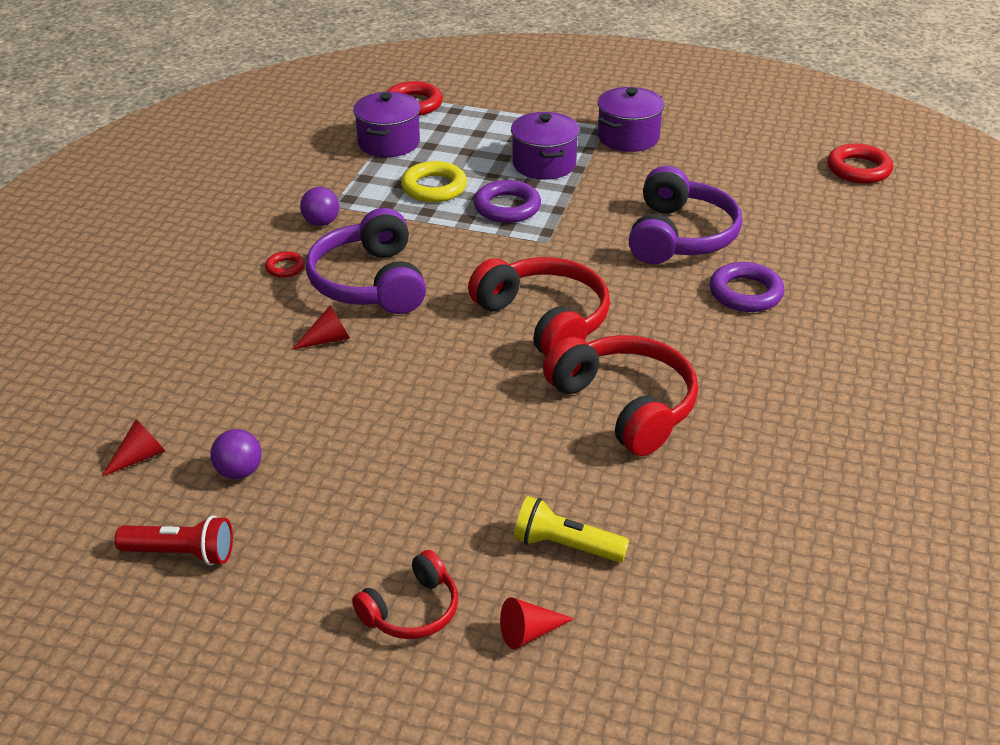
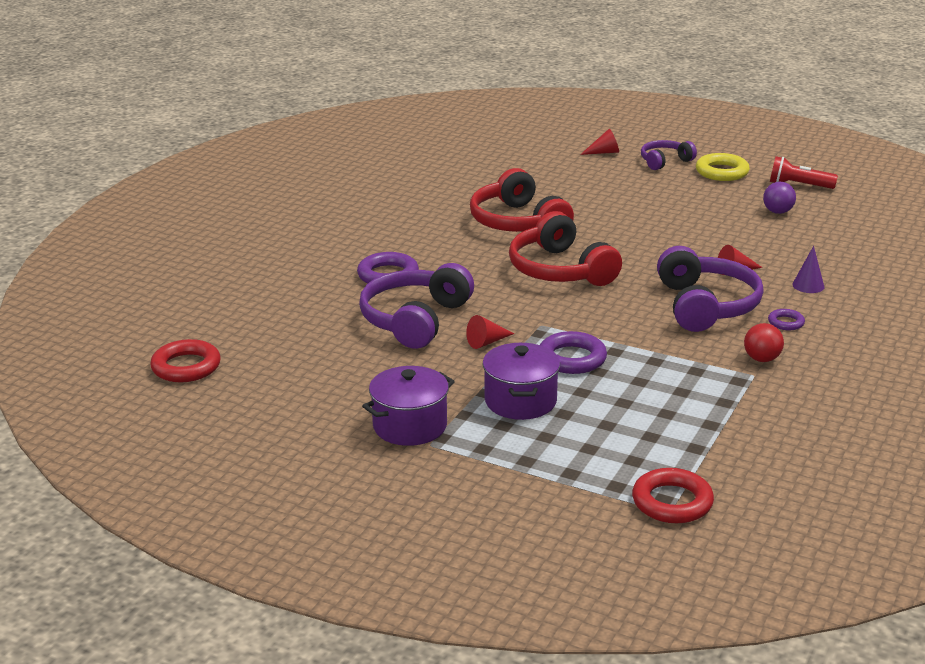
camera: 170 degrees left, 10 degrees down
red cone [101,419,166,477] -> red cone moved to [466,315,514,349]
red ring [265,251,305,278] -> purple ring [768,309,805,330]
purple ball [300,187,339,226] -> red ball [744,323,784,362]
red headphones [352,550,458,639] -> purple headphones [641,140,697,170]
purple pot [353,92,420,157] -> none
yellow ring [401,161,467,203] -> yellow ring moved to [696,153,750,181]
yellow flashlight [514,496,629,563] -> none
none -> purple cone [792,246,824,293]

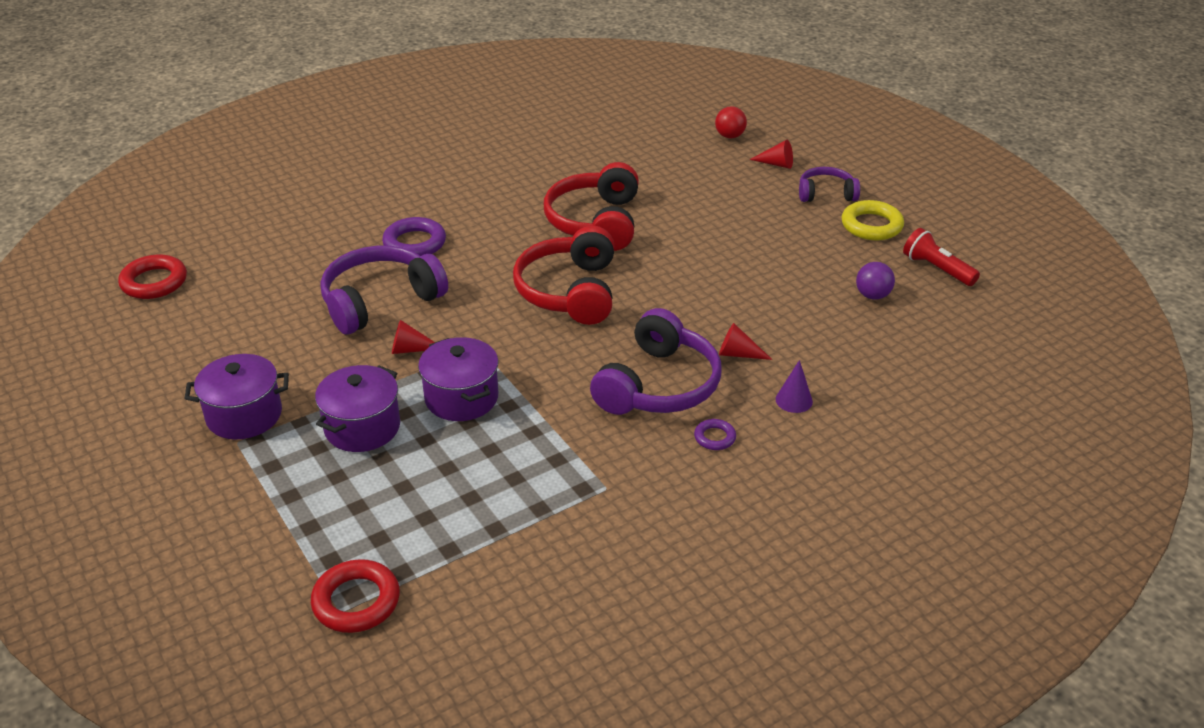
camera: 30 degrees right, 10 degrees up
purple ring [540,331,607,374] -> purple pot [418,337,499,421]
red ball [744,323,784,362] -> red ball moved to [715,106,747,139]

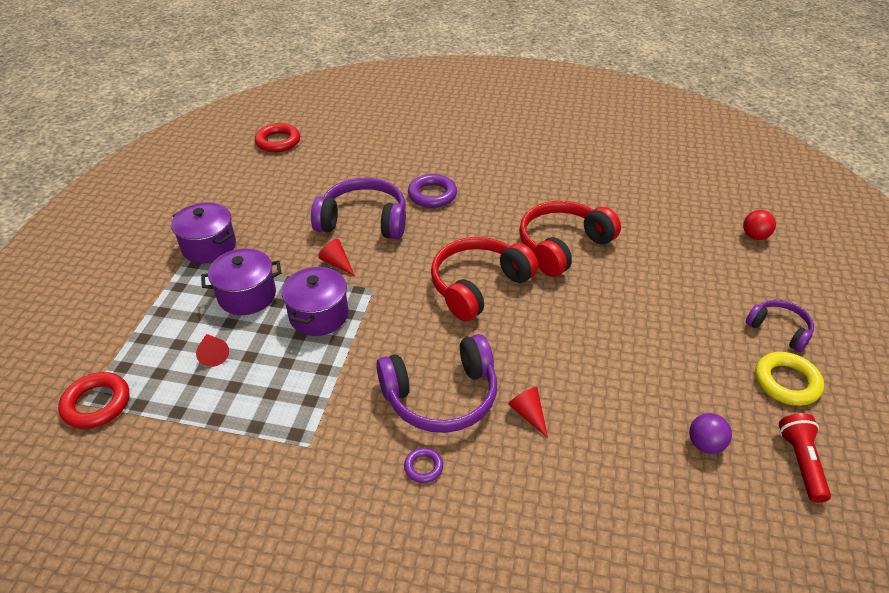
camera: 45 degrees right, 5 degrees up
red cone [749,140,793,169] -> red cone moved to [196,334,229,367]
purple cone [776,360,813,413] -> none

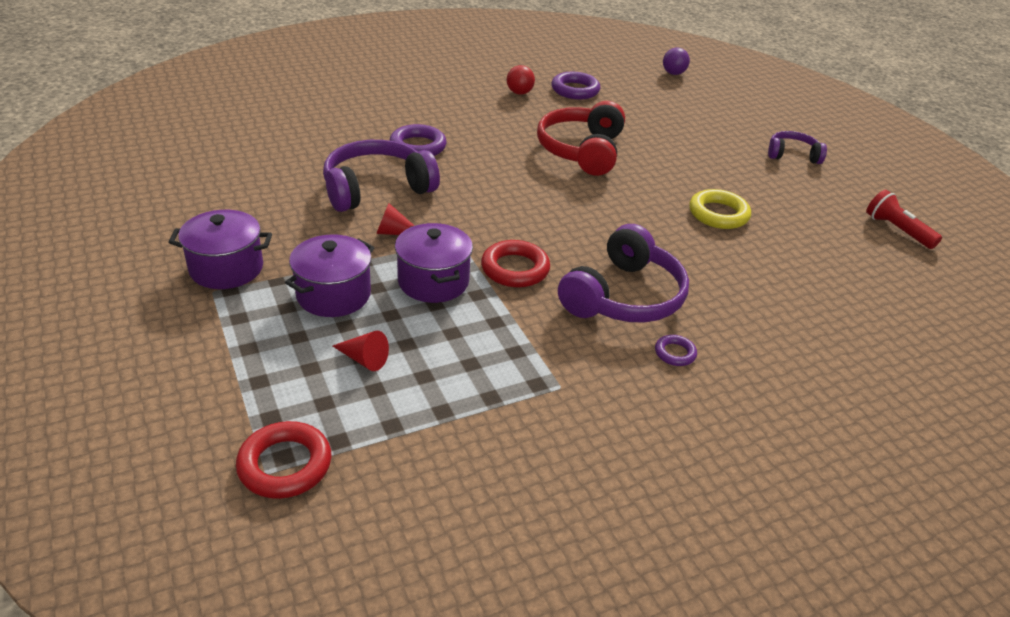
camera: 40 degrees left, 5 degrees down
red ring [255,123,300,153] -> red ring moved to [481,240,550,287]
red headphones [431,237,538,321] -> none
red cone [508,387,548,438] -> none
purple ball [689,413,732,454] -> purple ball moved to [663,47,690,75]
red ball [743,210,776,240] -> red ball moved to [507,65,535,95]
yellow ring [755,352,824,406] -> yellow ring moved to [689,189,751,229]
none -> purple ring [552,72,600,99]

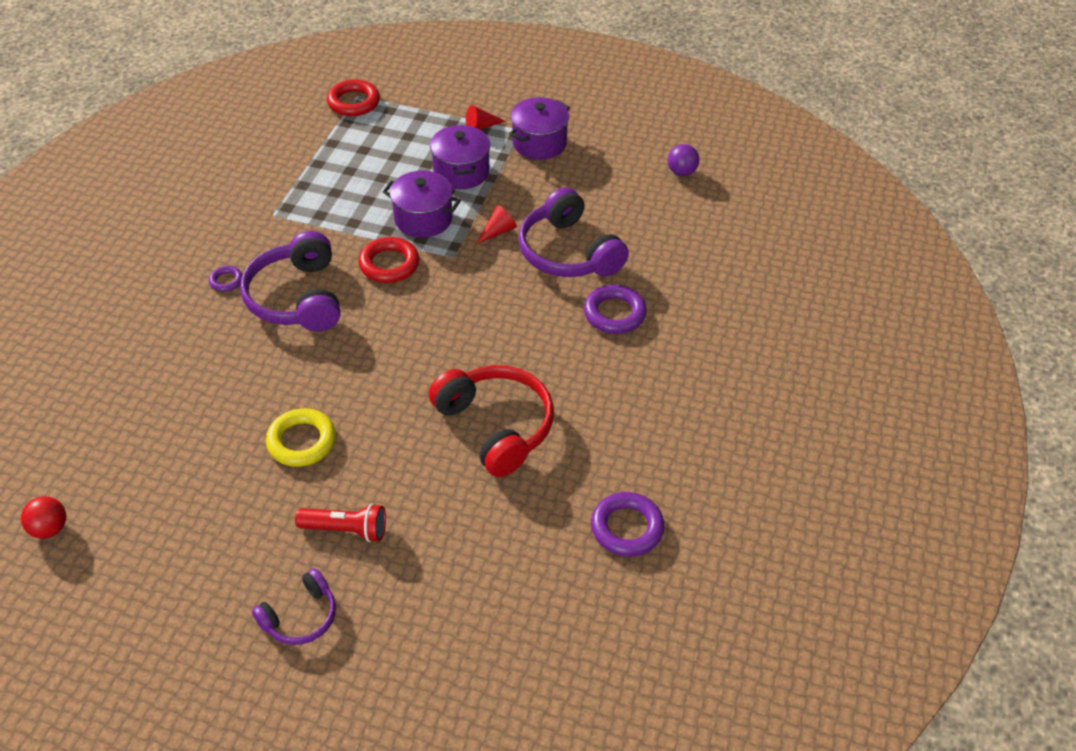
camera: 135 degrees right, 10 degrees up
purple headphones [323,140,440,212] -> purple headphones turned 135 degrees clockwise [518,187,629,277]
red cone [333,331,389,371] -> red cone moved to [466,105,506,130]
red ball [507,65,535,95] -> red ball moved to [21,496,67,539]
purple ball [663,47,690,75] -> purple ball moved to [668,144,699,176]
red flashlight [866,190,942,249] -> red flashlight moved to [295,504,386,542]

